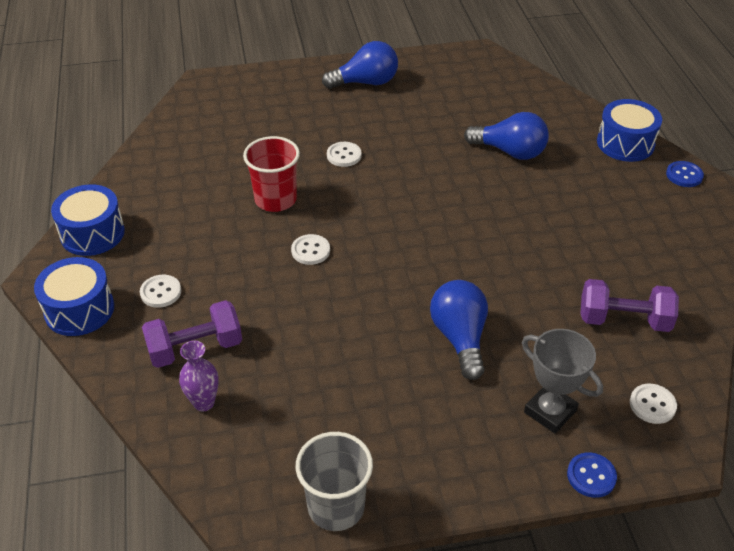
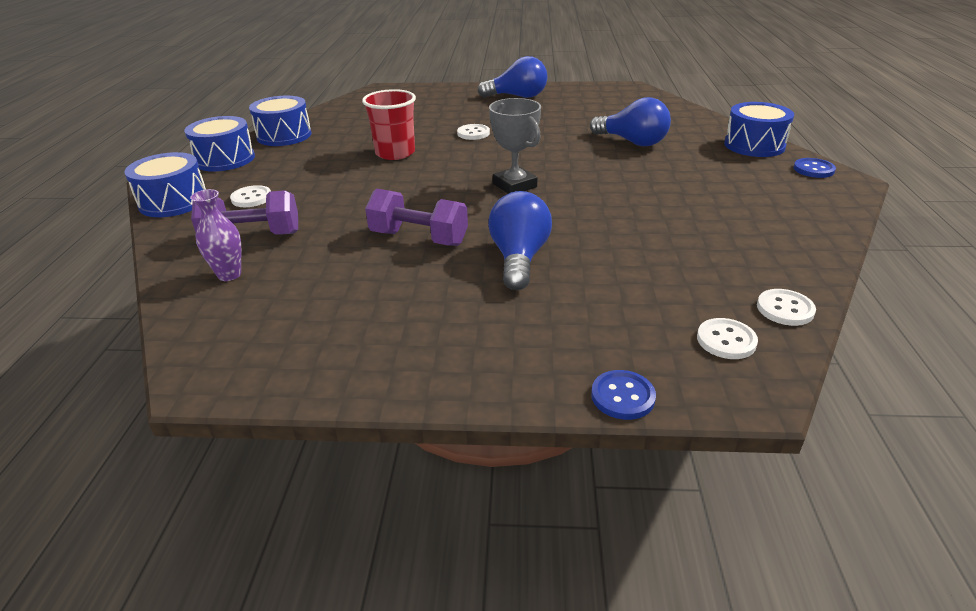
camera: 15 degrees right, 10 degrees down
white button [291,234,330,265] -> white button moved to [757,289,816,326]
grey cup [296,432,373,531] -> none
grey trophy [522,329,603,433] -> grey trophy moved to [489,98,541,194]
purple dumbbell [580,279,679,332] -> purple dumbbell moved to [365,188,468,246]
none -> blue drum [249,96,311,146]

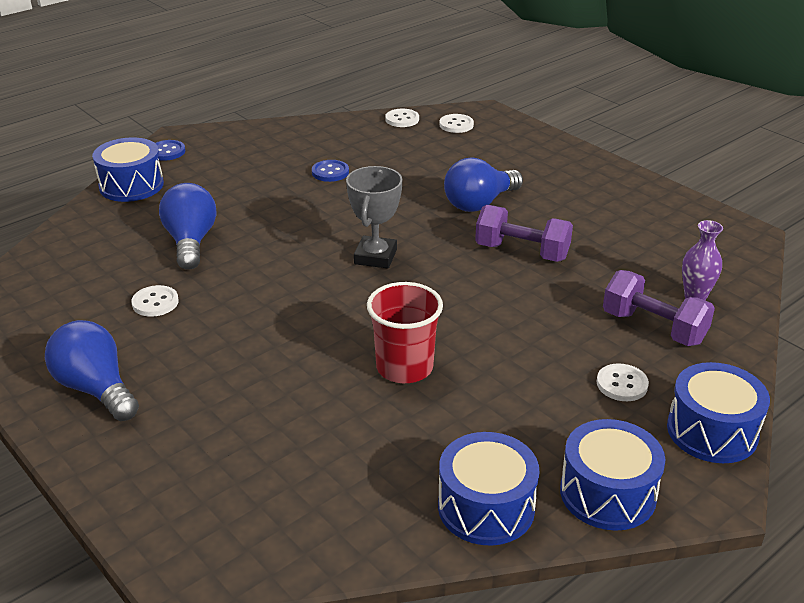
camera: 135 degrees left, 0 degrees up
purple dumbbell [365,188,468,246] -> purple dumbbell turned 45 degrees counterclockwise [475,205,573,262]
white button [457,124,490,140] -> white button moved to [131,285,179,317]
blue button [591,370,656,420] -> blue button moved to [312,160,349,182]

